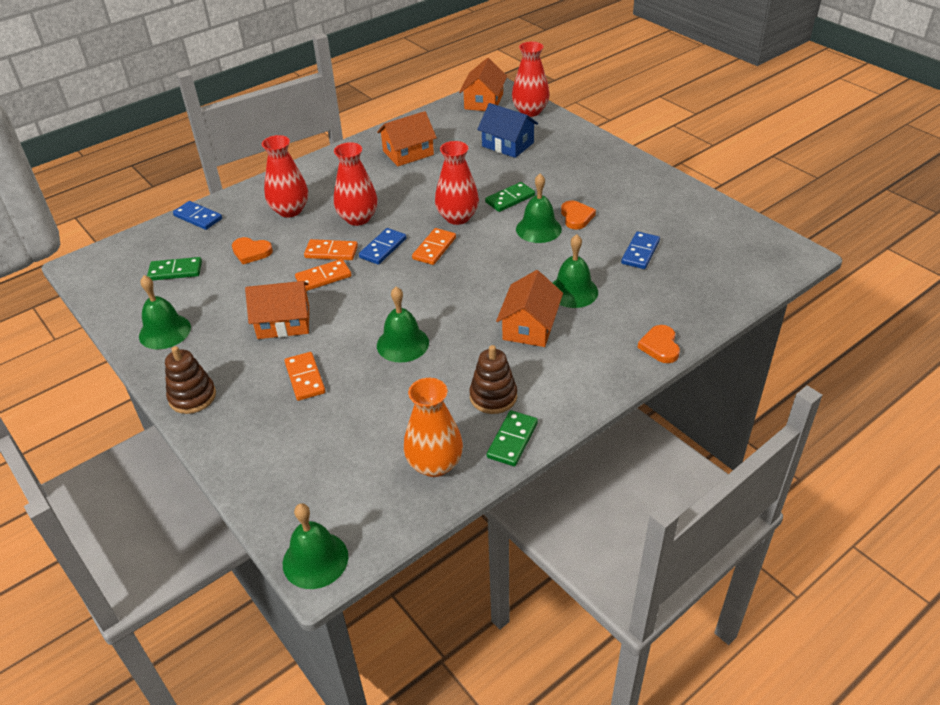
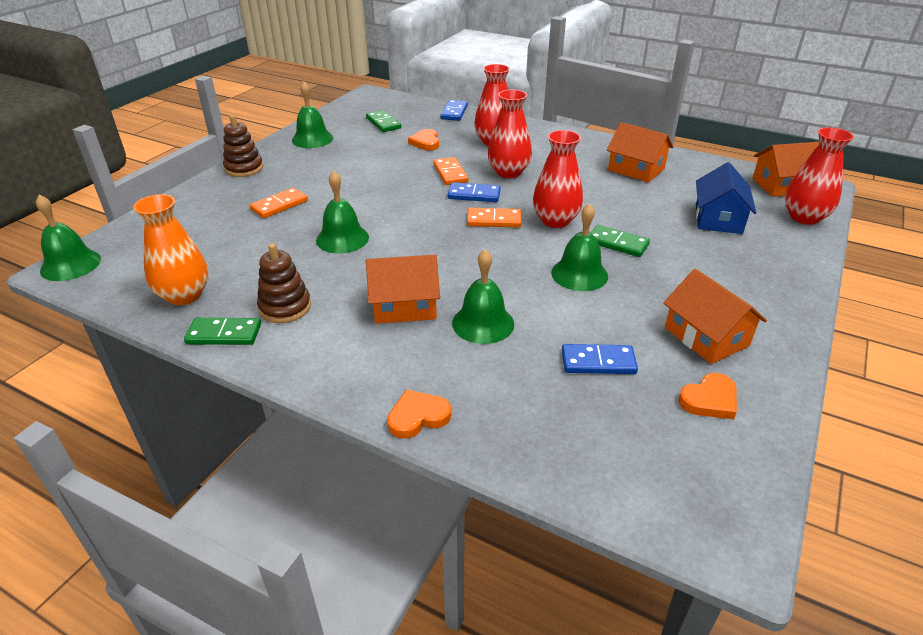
camera: 65 degrees right, 5 degrees down
orange house [245,281,309,339] -> orange house moved to [663,269,767,364]
orange domino [295,259,351,291] -> none
orange heart [561,201,596,229] -> orange heart moved to [678,373,737,419]

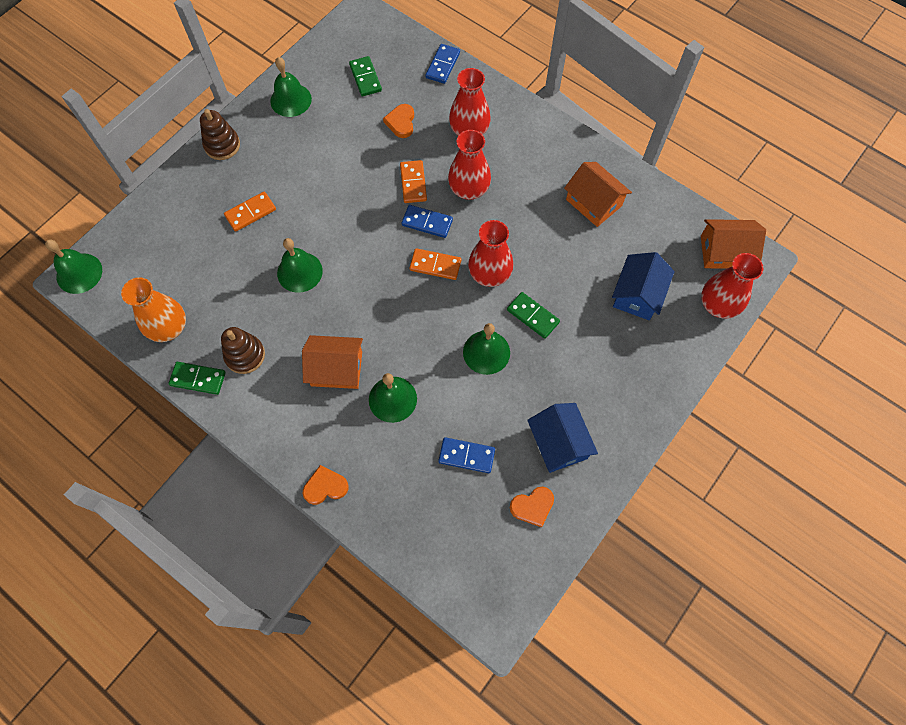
camera: 10 degrees right, 30 degrees up
orange house [663,269,767,364] -> blue house [527,403,598,473]

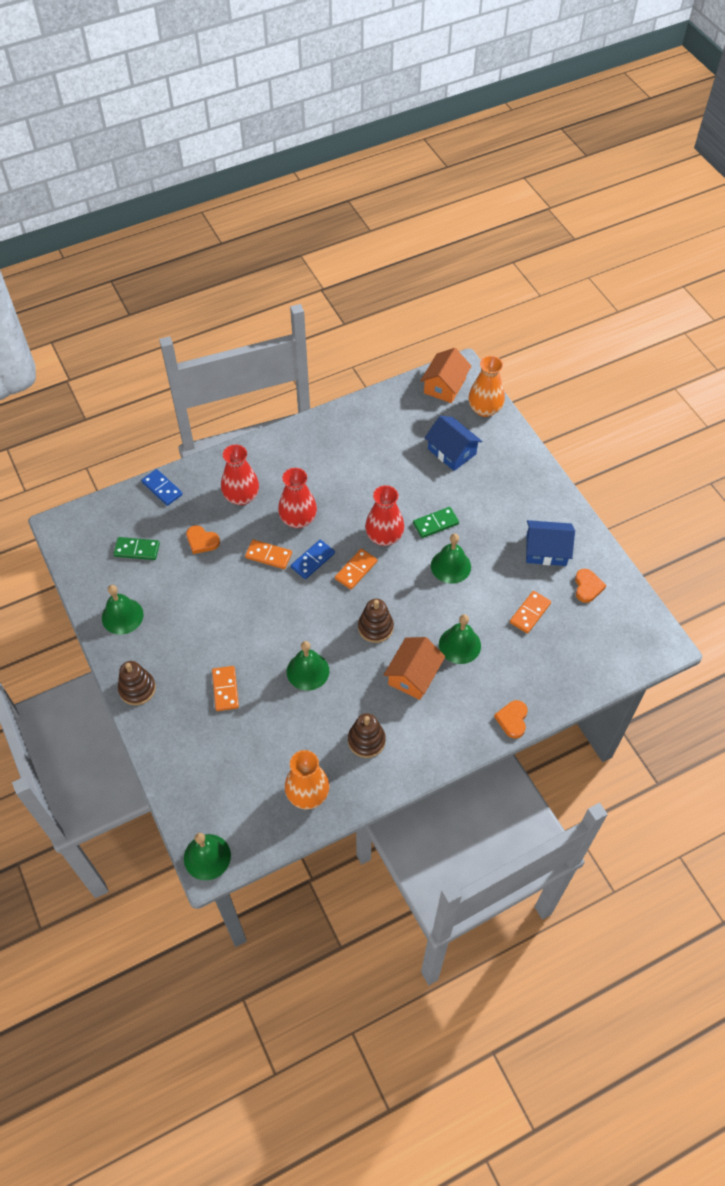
camera: 65 degrees left, 10 degrees down
green domino [169,362,226,395] -> none
blue domino [438,437,495,473] -> orange domino [510,591,551,634]
orange house [564,162,632,227] -> none
red vase [701,253,763,319] -> orange vase [469,356,505,417]
none -> brown stacking toy [358,599,394,643]

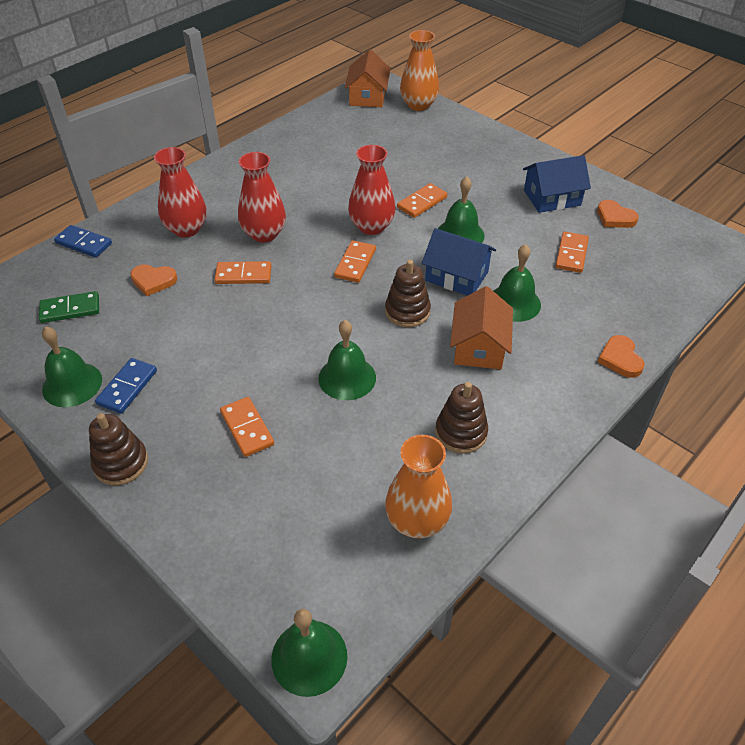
camera: 20 degrees left, 10 degrees down
blue domino [291,540,335,579] -> blue domino moved to [95,358,157,414]
green domino [413,507,459,538] -> orange domino [397,183,447,218]
blue house [425,416,482,471] -> blue house moved to [422,228,496,296]
orange heart [575,569,606,603] -> orange heart turned 150 degrees clockwise [597,200,639,228]

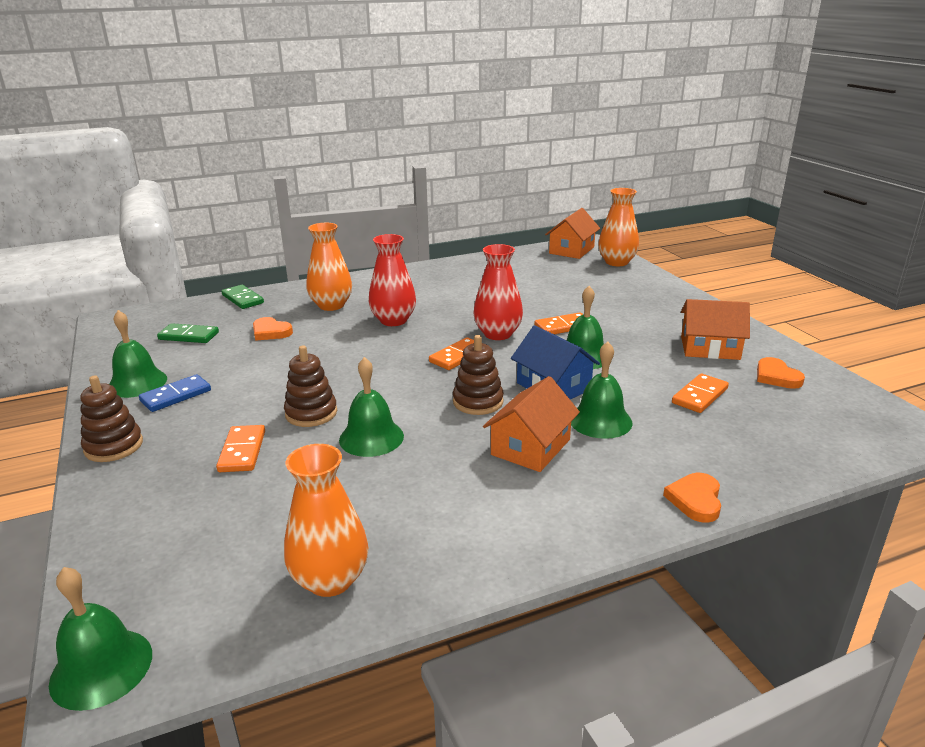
camera: 25 degrees right, 20 degrees down
blue domino [54,225,112,258] -> green domino [221,285,264,309]
red vase [154,147,207,237] -> orange vase [306,223,352,311]
orange domino [214,261,272,284] -> none
brown stacking toy [435,382,488,454] -> brown stacking toy moved to [284,345,337,427]
blue house [523,155,591,213] -> orange house [681,299,750,360]

